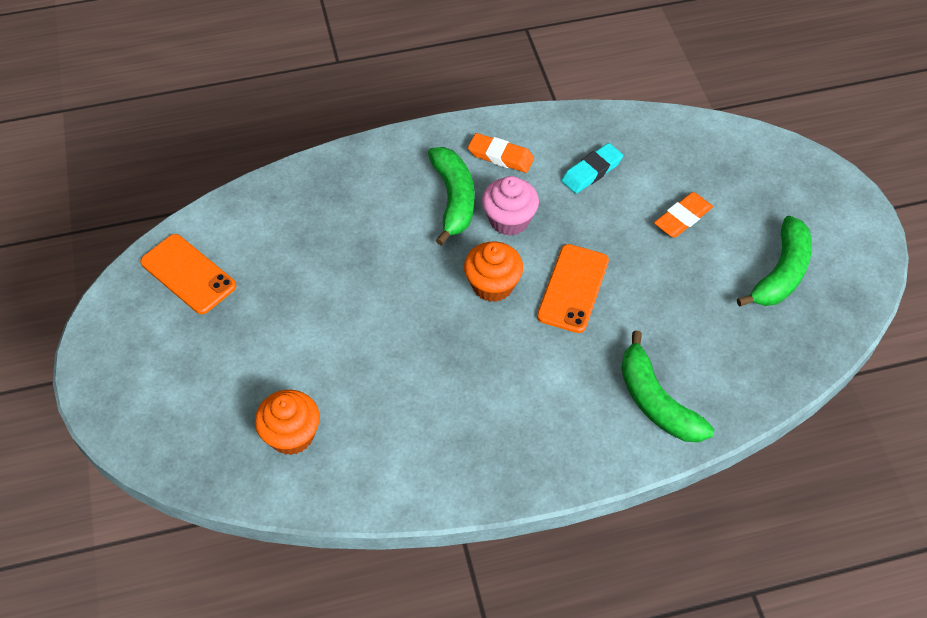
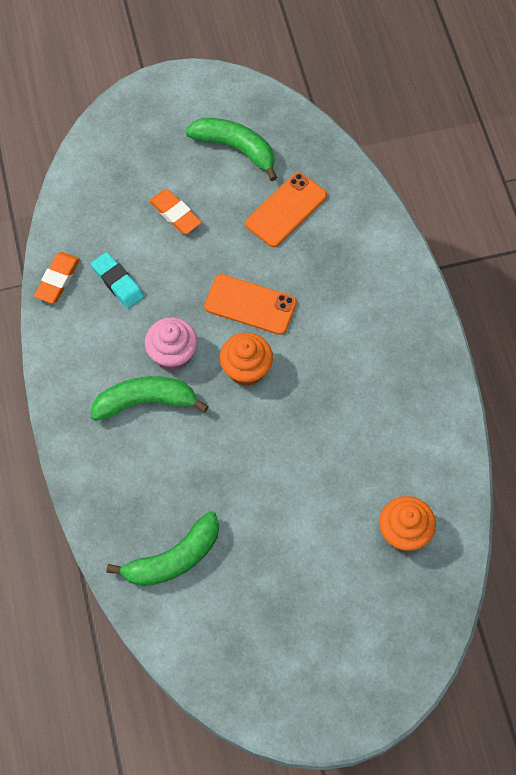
camera: 90 degrees left, 10 degrees up
orange phone [140,234,236,314] -> orange phone moved to [245,172,327,247]
orange eraser [468,133,534,173] -> orange eraser moved to [34,252,80,304]
green banana [621,330,714,442] -> green banana moved to [107,511,219,586]

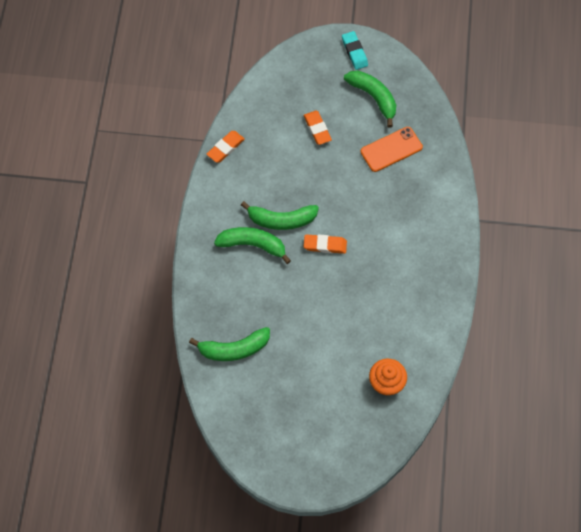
camera: 20 degrees right, 0 degrees up
turquoise eraser [91,252,144,308] -> turquoise eraser moved to [342,31,368,70]
pink cupcake [145,317,198,370] -> green banana [241,201,319,230]
orange phone [204,274,297,335] -> none
orange cupcake [220,333,273,386] -> orange eraser [304,234,347,254]

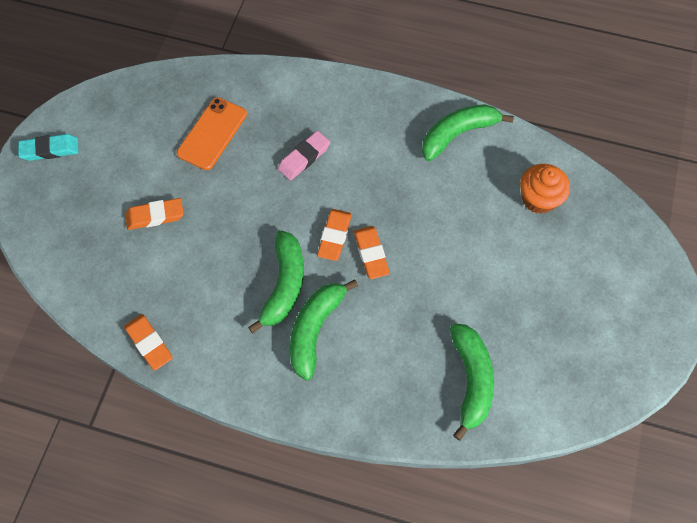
camera: 80 degrees left, 0 degrees up
green banana [344,71,396,127] -> green banana moved to [422,104,514,161]
orange phone [361,127,423,172] -> orange phone turned 45 degrees clockwise [177,97,247,170]
none -> pink eraser [278,131,330,180]
none -> orange eraser [354,226,390,279]

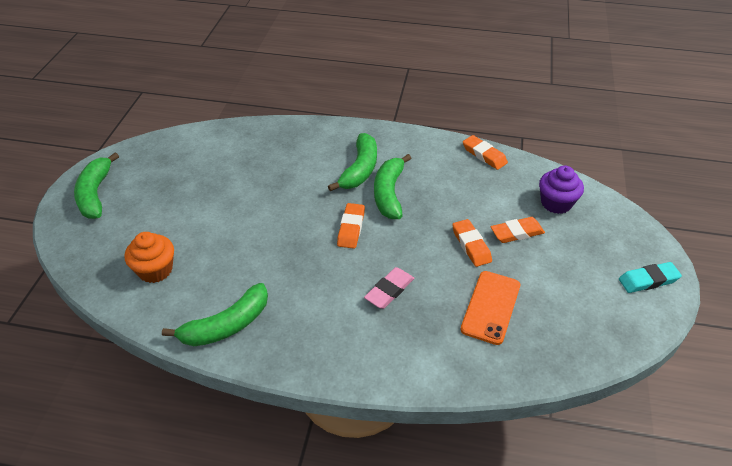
camera: 175 degrees right, 20 degrees down
orange eraser [354,226,390,279] -> orange eraser moved to [452,219,492,267]
green banana [450,323,494,441] -> green banana moved to [74,152,119,219]
none -> purple cupcake [539,166,584,214]

